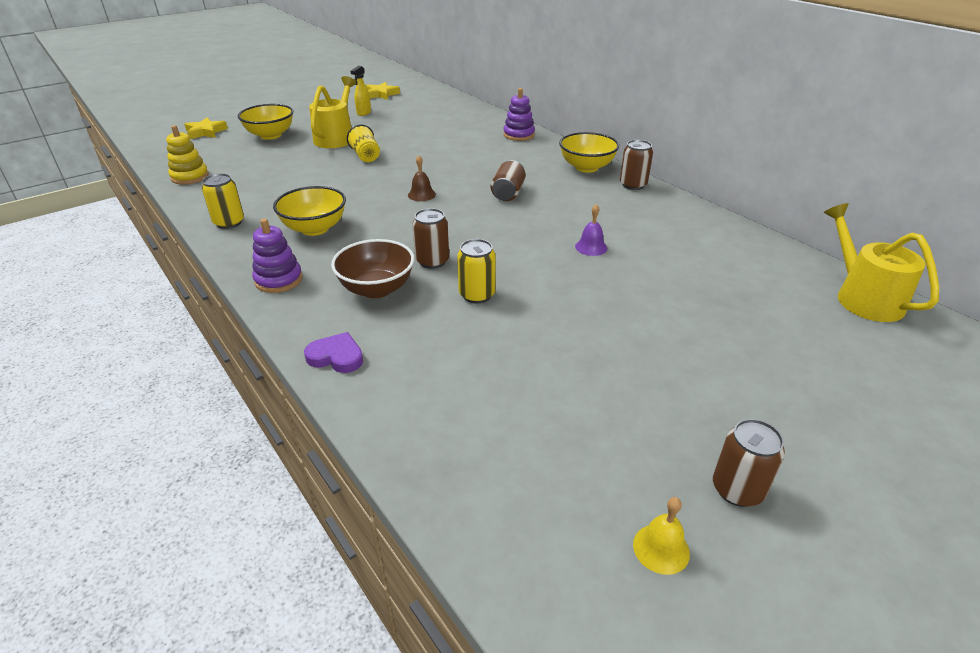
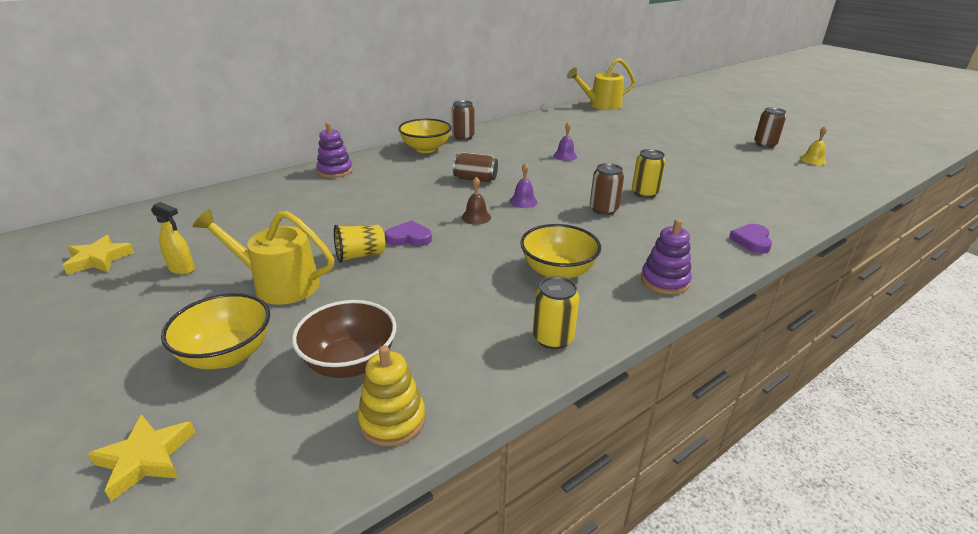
camera: 90 degrees left, 5 degrees down
brown bowl [331,239,414,298] -> brown bowl moved to [292,300,396,378]
none -> purple heart [385,220,432,246]
none -> purple bell [510,162,538,208]

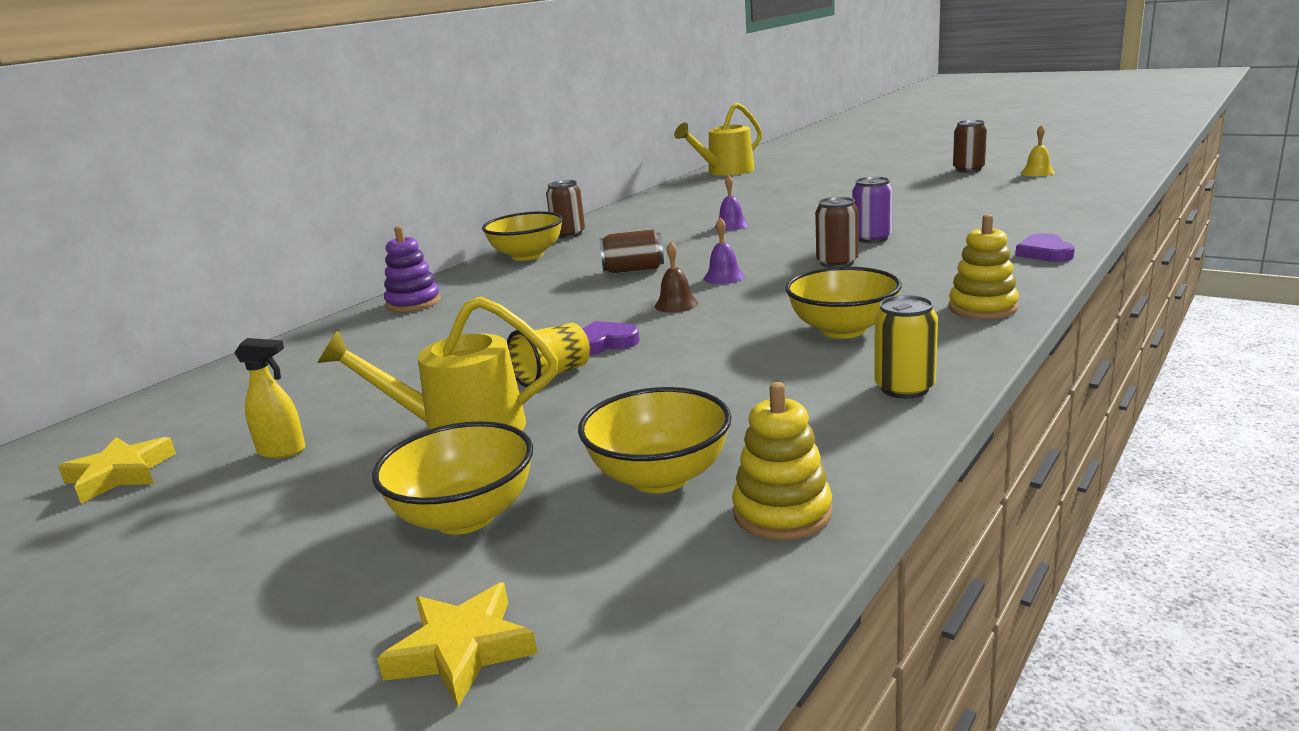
camera: 15 degrees left, 10 degrees down
brown bowl [292,300,396,378] -> yellow bowl [578,387,732,493]
yellow can [632,149,666,198] -> purple can [852,177,893,243]
purple stacking toy [641,219,692,294] -> yellow stacking toy [949,214,1019,319]

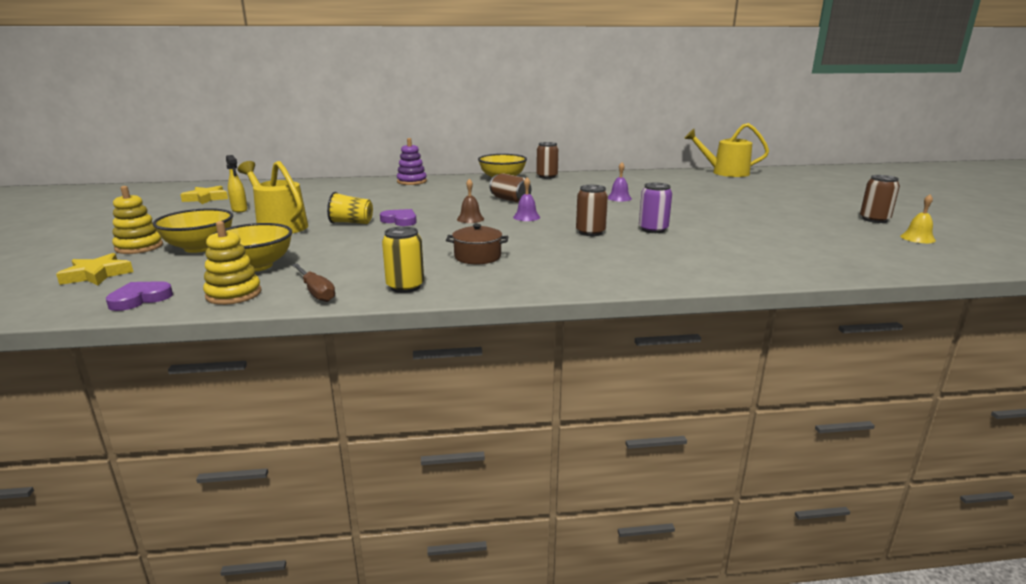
camera: 45 degrees right, 0 degrees up
yellow bowl [785,267,902,339] -> brown pot [446,224,508,264]
yellow stacking toy [949,214,1019,319] -> yellow stacking toy moved to [112,186,163,254]
purple heart [1016,233,1075,262] -> purple heart moved to [106,281,173,311]
none -> brown screwdriver [292,263,335,302]

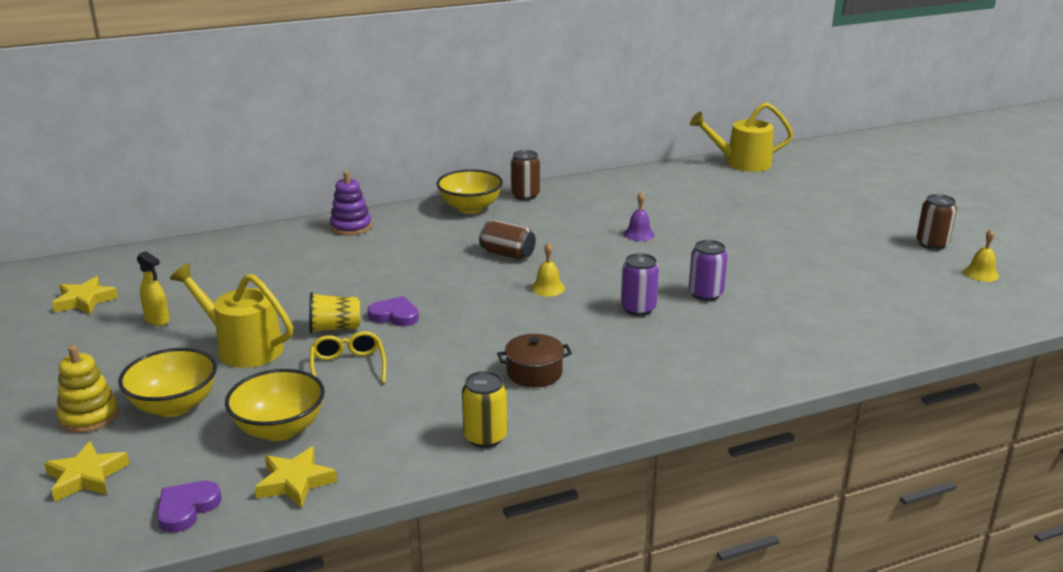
camera: 15 degrees left, 5 degrees up
yellow stacking toy [203,221,262,305] -> yellow star [255,446,337,508]
brown screwdriver [292,263,335,302] -> none
brown bell [457,179,484,223] -> none
purple bell [513,177,540,221] -> yellow bell [531,243,565,296]
brown can [576,185,608,236] -> purple can [621,253,659,316]
none -> yellow glasses [310,331,386,383]

